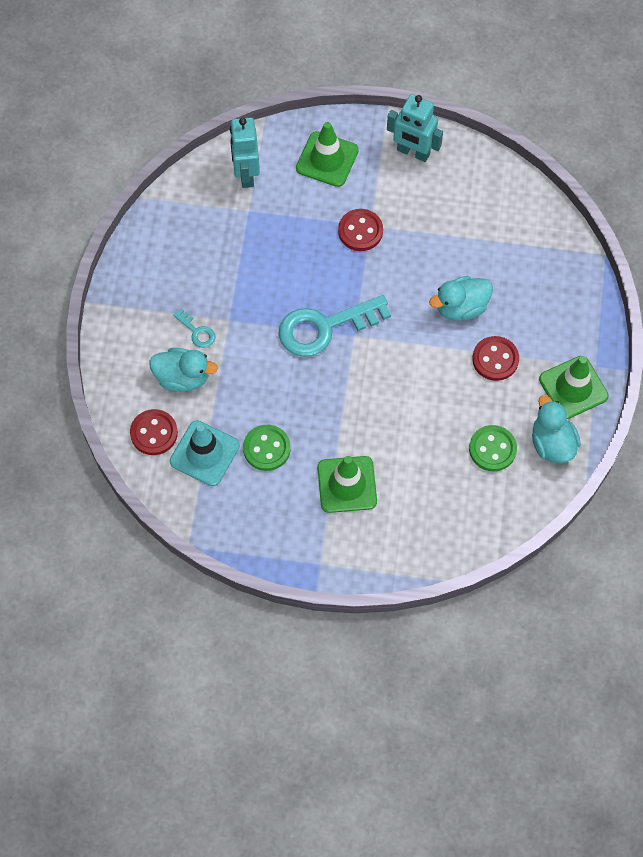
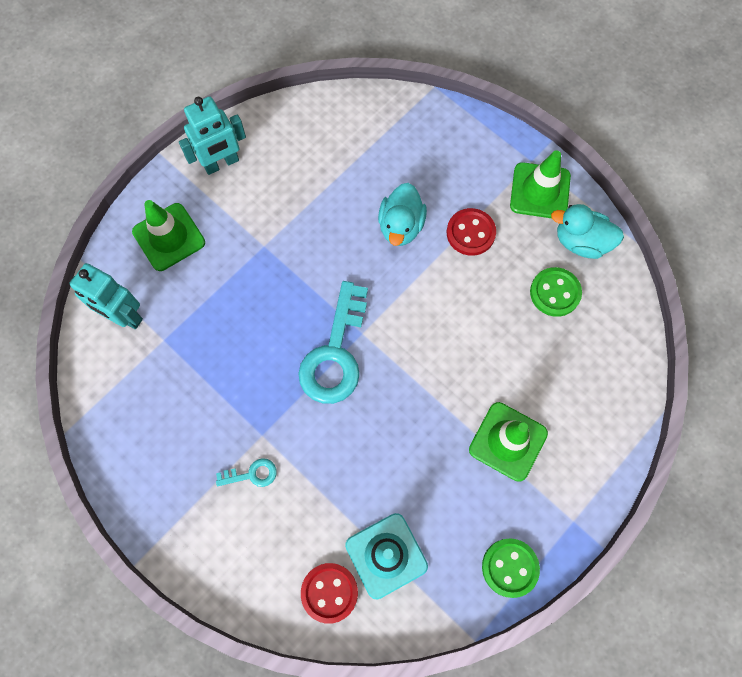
camera: 55 degrees left, 5 degrees up
turquoise duck [149,348,218,392] -> none
green button [243,425,291,471] -> green button moved to [482,538,540,598]
red button [338,209,383,251] -> none

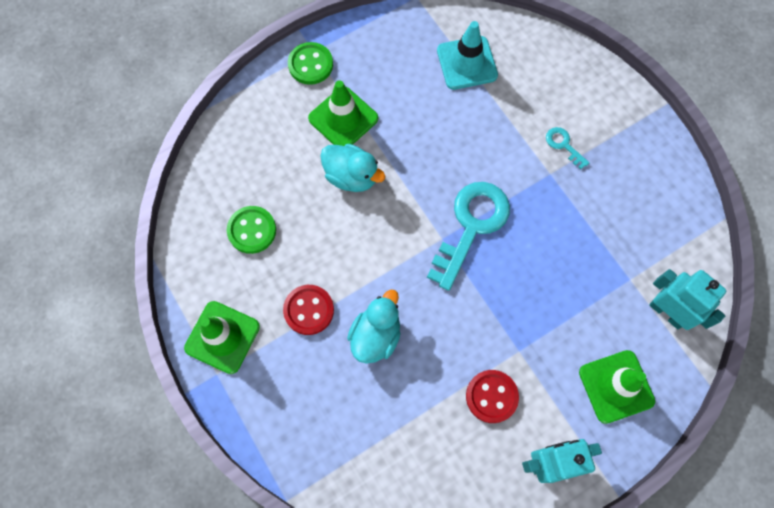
camera: 165 degrees left, 0 degrees up
turquoise key [216,458,277,487] -> turquoise key turned 45 degrees clockwise [546,127,589,169]
red button [301,563,358,624] -> red button moved to [466,370,519,423]
green button [482,538,540,598] -> green button moved to [288,42,333,85]
turquoise duck [551,204,624,259] -> turquoise duck moved to [320,144,385,192]

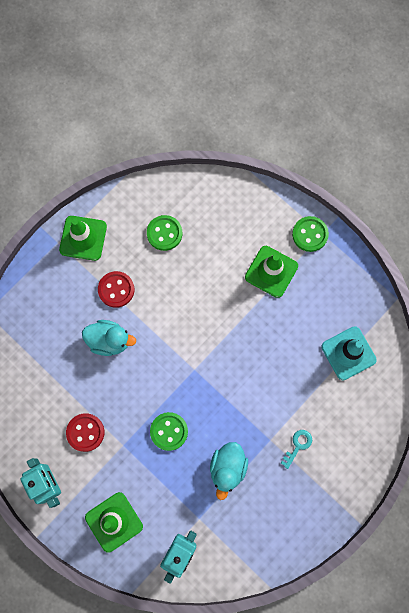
camera: 75 degrees right, 5 degrees up
turquoise duck [320,144,385,192] -> turquoise duck moved to [210,442,248,500]
turquoise key [427,182,510,291] -> none
none -> green button [150,412,188,451]

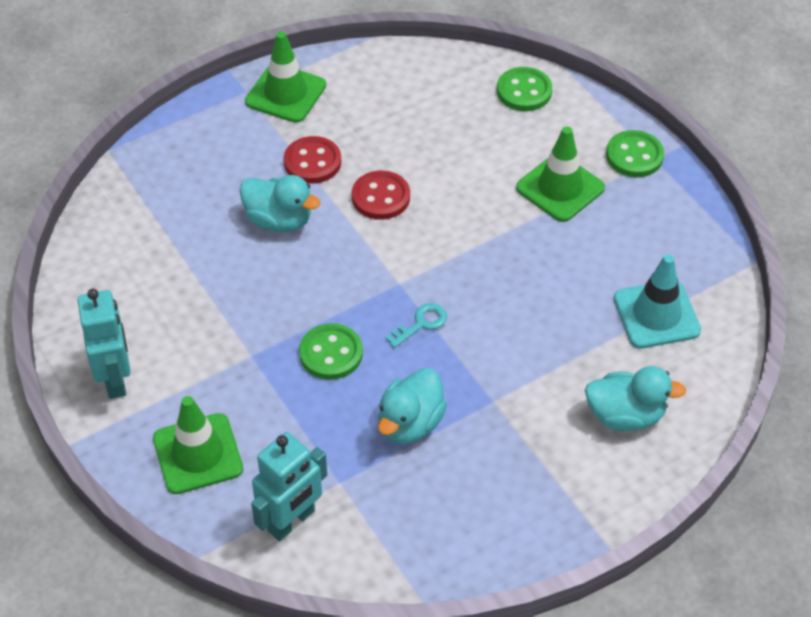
camera: 15 degrees right, 25 degrees down
red button [66,413,104,452] -> red button moved to [352,171,410,220]
green button [147,215,182,251] -> green button moved to [497,67,552,111]
turquoise key [281,430,312,469] -> turquoise key moved to [385,303,447,348]
none -> turquoise duck [585,366,686,431]

